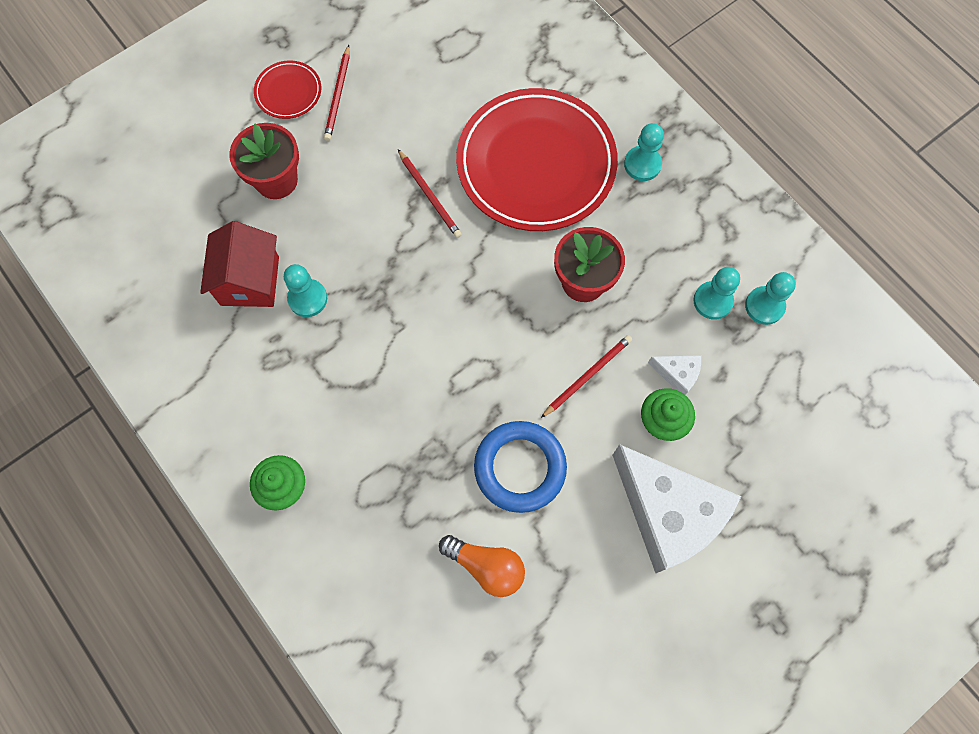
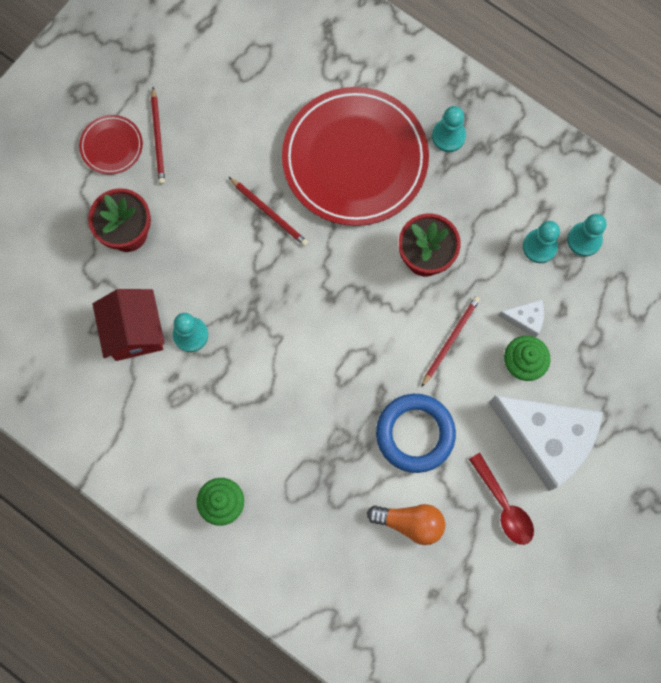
camera: 15 degrees left, 5 degrees up
none -> red spoon [469,453,534,545]

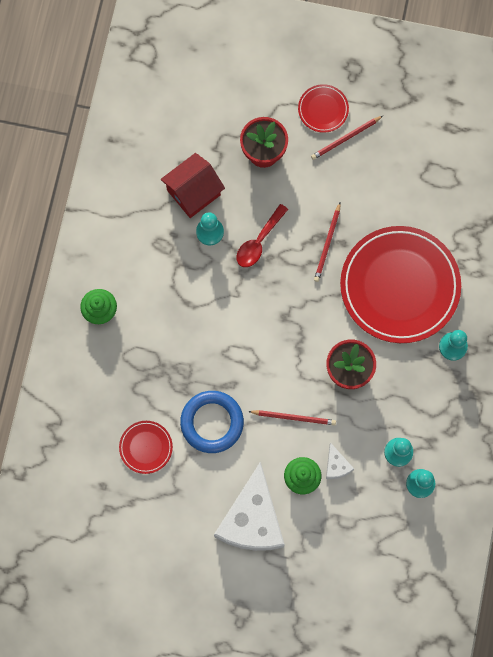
camera: 65 degrees right, 0 degrees up
orange light bulb [367,504,445,545] -> red plate [119,421,173,474]
red spoon [469,453,534,545] -> red spoon moved to [237,204,288,267]

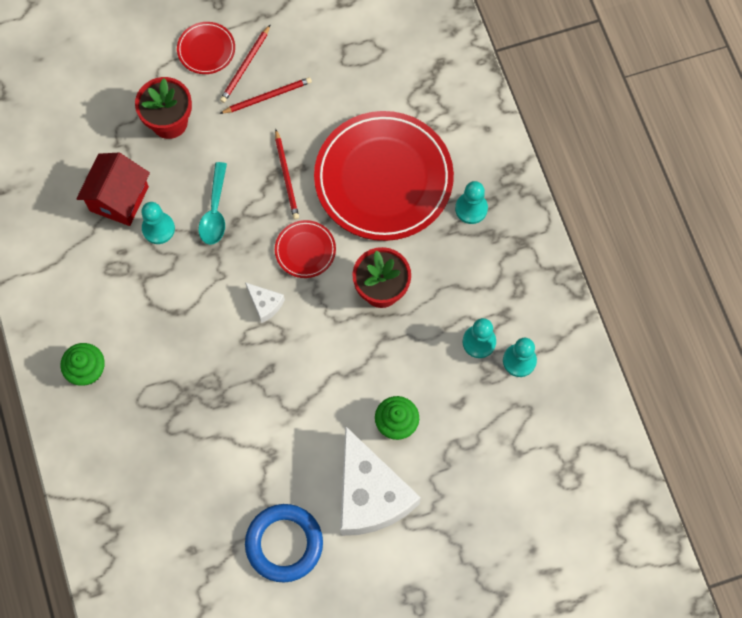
camera: 30 degrees left, 5 degrees down
red plate [119,421,173,474] -> red plate moved to [275,220,336,278]
blue ring [180,391,244,453] -> blue ring moved to [245,504,323,583]
red spoon [237,204,288,267] -> turquoise spoon [199,162,227,245]
red pencil [248,410,336,425] -> red pencil moved to [219,77,312,114]
white cheese [326,442,354,479] -> white cheese moved to [245,282,285,323]

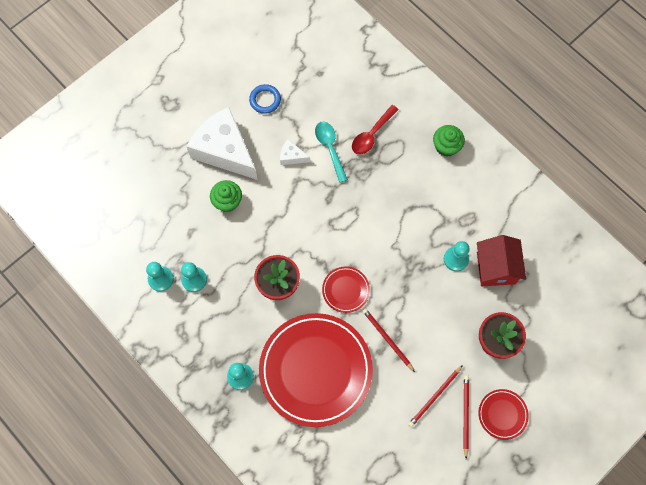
camera: 155 degrees right, 0 degrees up
turquoise spoon [199,162,227,245] -> turquoise spoon moved to [315,122,348,183]
white cheese [245,282,285,323] -> white cheese moved to [280,139,310,165]
blue ring [245,504,323,583] -> blue ring [249,84,281,114], size x0.60
none -> red spoon [352,105,399,154]

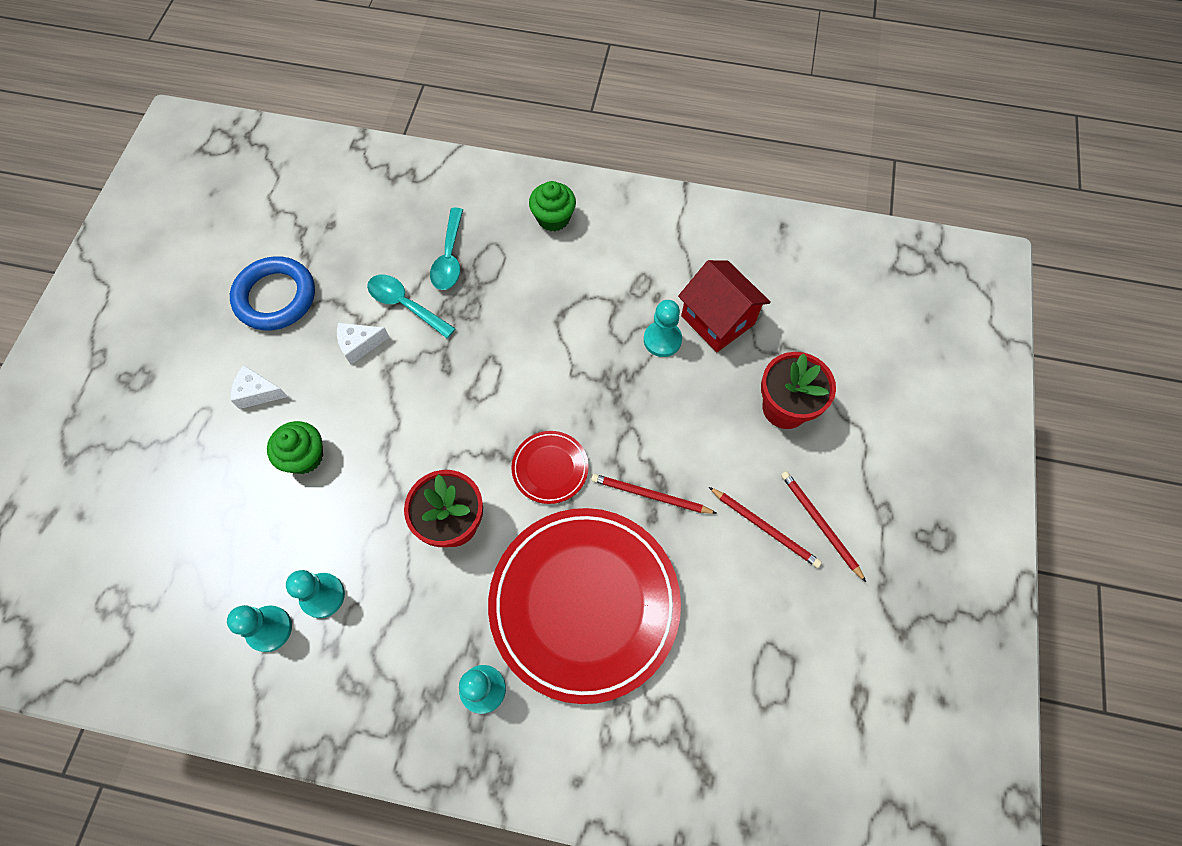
camera: 35 degrees left, 5 degrees down
white cheese [186,107,258,180] -> white cheese [231,365,288,409], size x0.42
blue ring [249,84,281,114] -> blue ring [230,256,315,330], size x1.66
red spoon [352,105,399,154] -> turquoise spoon [430,208,463,290]
red pencil [408,365,463,427] -> red pencil turned 60 degrees counterclockwise [709,487,822,568]
red plate [478,389,529,440] -> none

